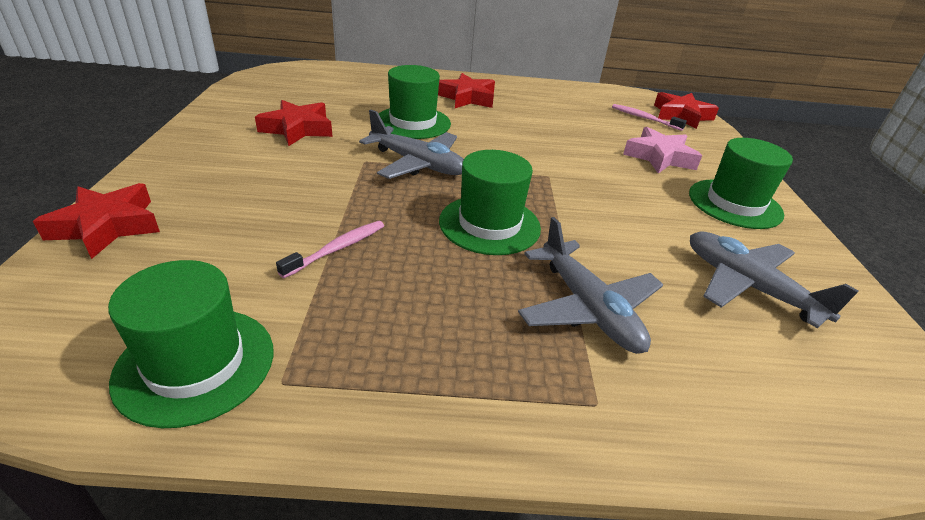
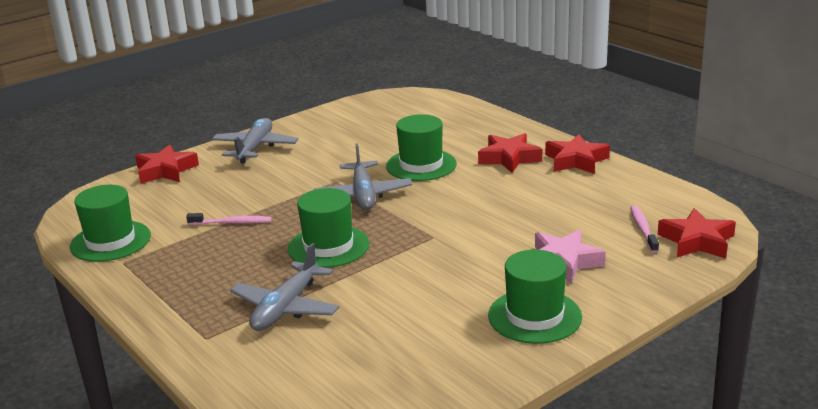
camera: 55 degrees right, 10 degrees down
red star [255,100,332,146] -> red star moved to [545,134,610,174]
grey plane [690,232,859,329] -> grey plane moved to [212,118,298,164]

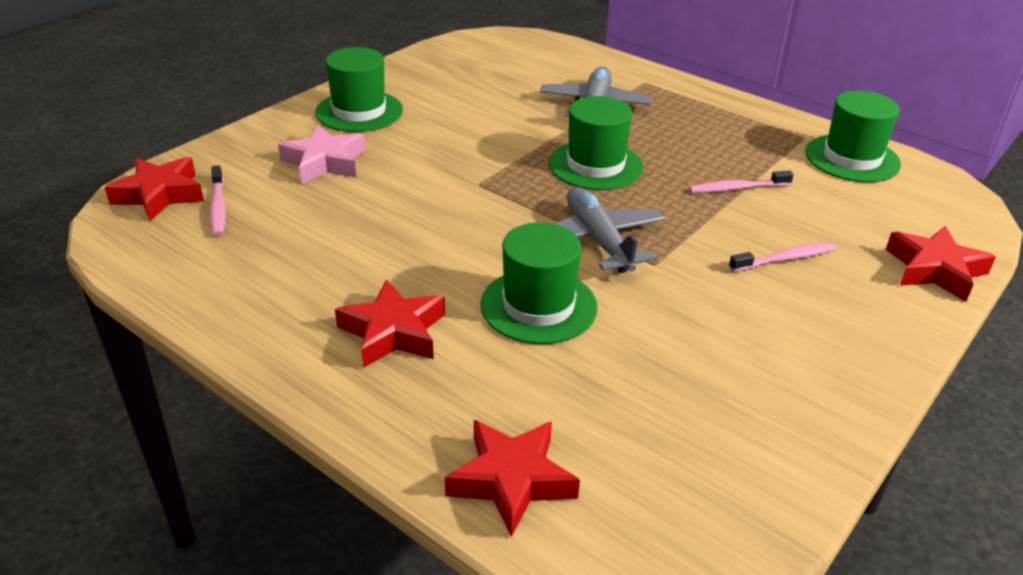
camera: 165 degrees right, 10 degrees up
grey plane [212,118,298,164] -> none
red star [545,134,610,174] -> red star moved to [445,420,580,538]
none -> pink toothbrush [729,243,836,272]

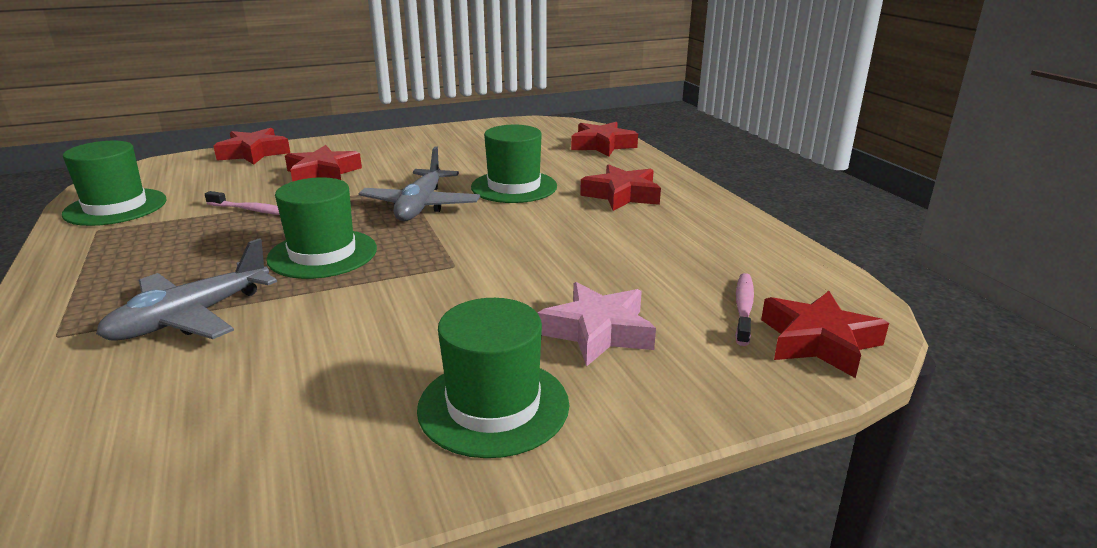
camera: 150 degrees left, 10 degrees down
pink toothbrush [729,243,836,272] -> red star [285,145,362,182]

